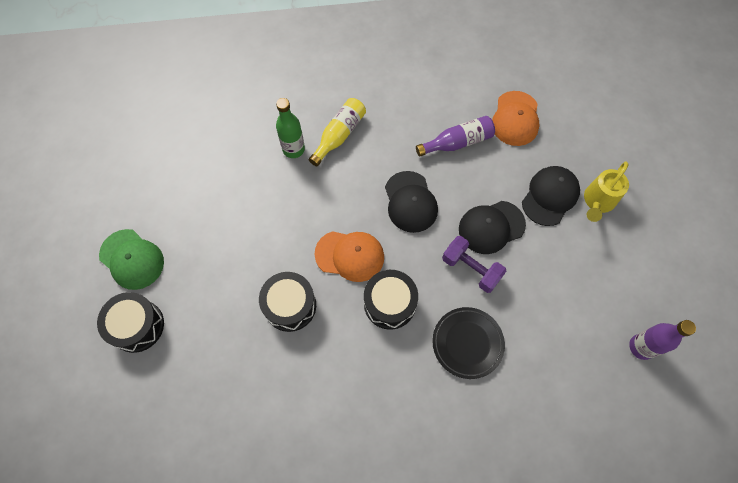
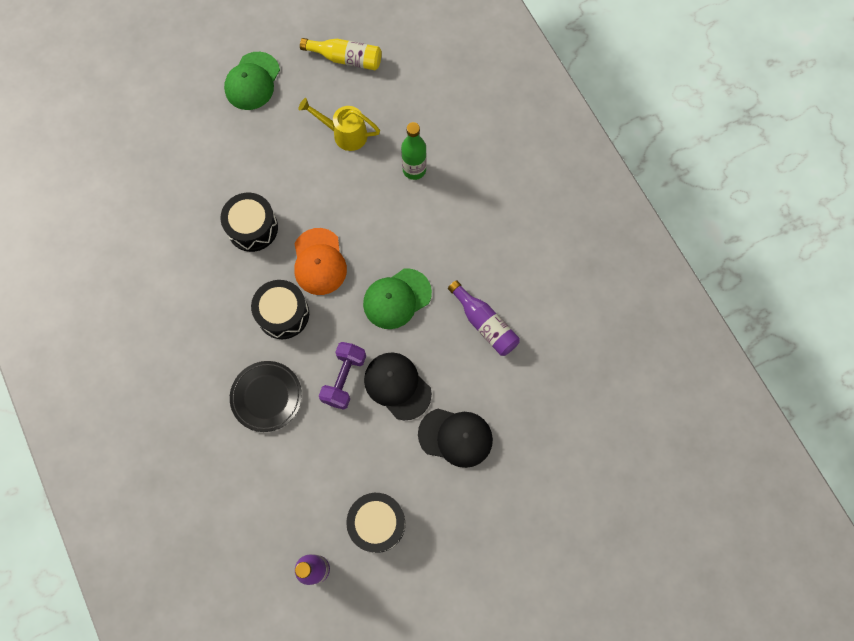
camera: 70 degrees right, 5 degrees up
black drum [97,292,164,353] -> black drum moved to [346,493,405,553]
yellow bottle [309,98,366,166] -> yellow bottle moved to [300,38,382,70]
black cap [385,171,438,233] -> green cap [363,268,432,329]
orange cap [492,91,540,146] -> none
yellow watering can [584,162,629,222] -> yellow watering can moved to [298,98,380,151]

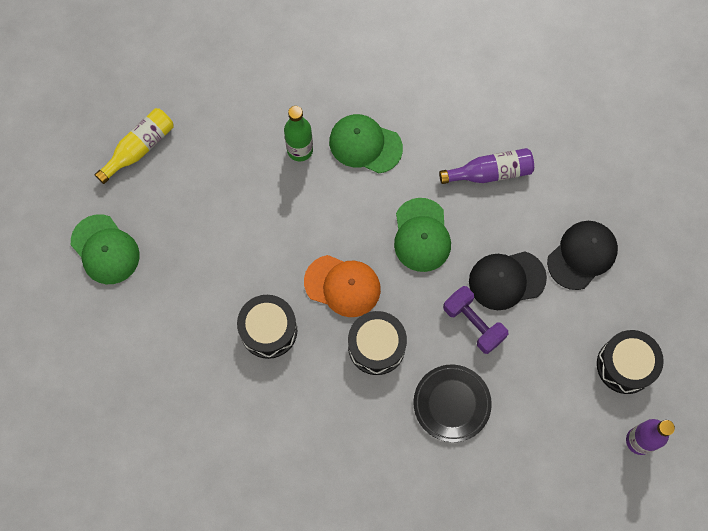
camera: 60 degrees left, 0 degrees up
yellow watering can [298,98,380,151] -> none
none -> green cap [329,114,403,173]

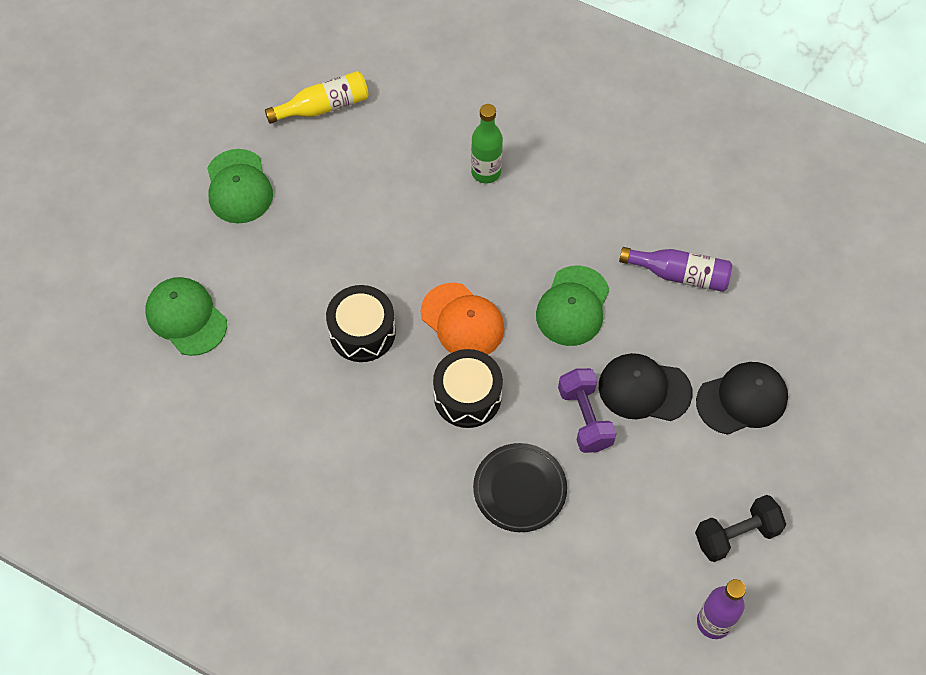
camera: 25 degrees right, 10 degrees down
green cap [329,114,403,173] -> green cap moved to [145,277,227,356]
black drum [597,330,664,394] -> black dumbbell [695,495,786,562]

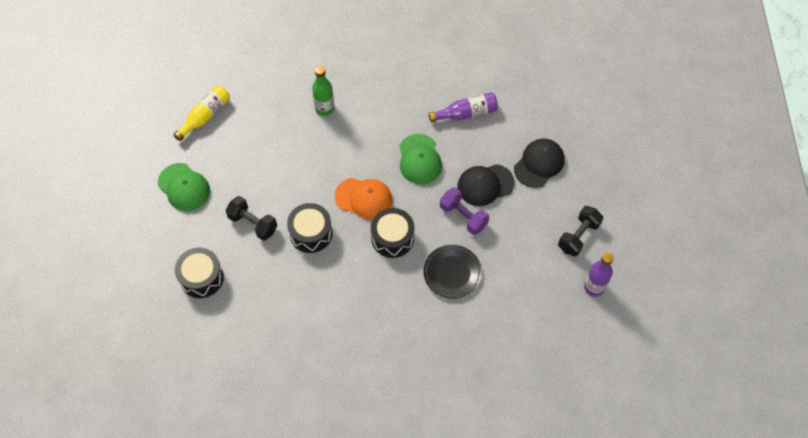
camera: 30 degrees left, 0 degrees up
green cap [145,277,227,356] -> black drum [175,247,224,298]
none -> black dumbbell [225,196,277,241]

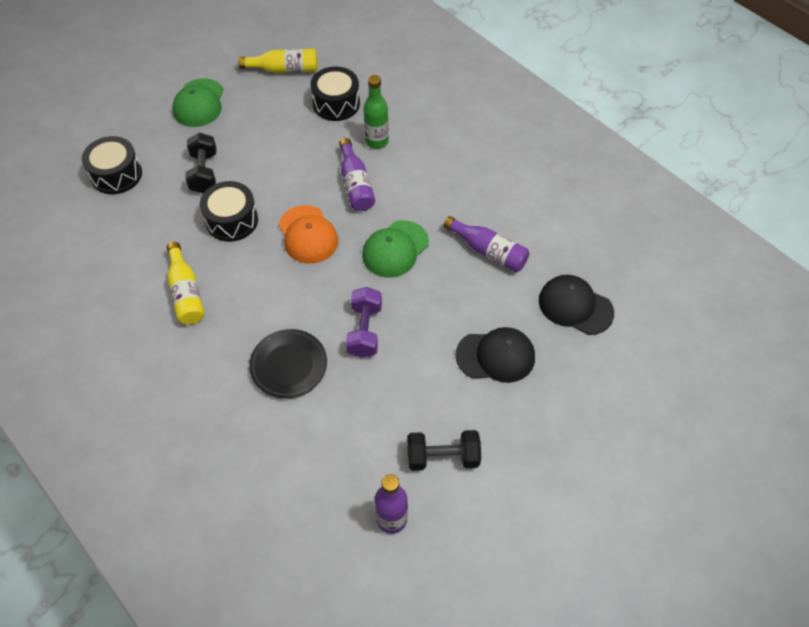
camera: 50 degrees right, 5 degrees down
black drum [371,208,415,258] -> black drum moved to [310,66,360,121]
black cap [457,164,515,206] -> black cap moved to [539,275,614,335]
none -> yellow bottle [167,242,205,325]
none -> purple bottle [339,138,375,211]

